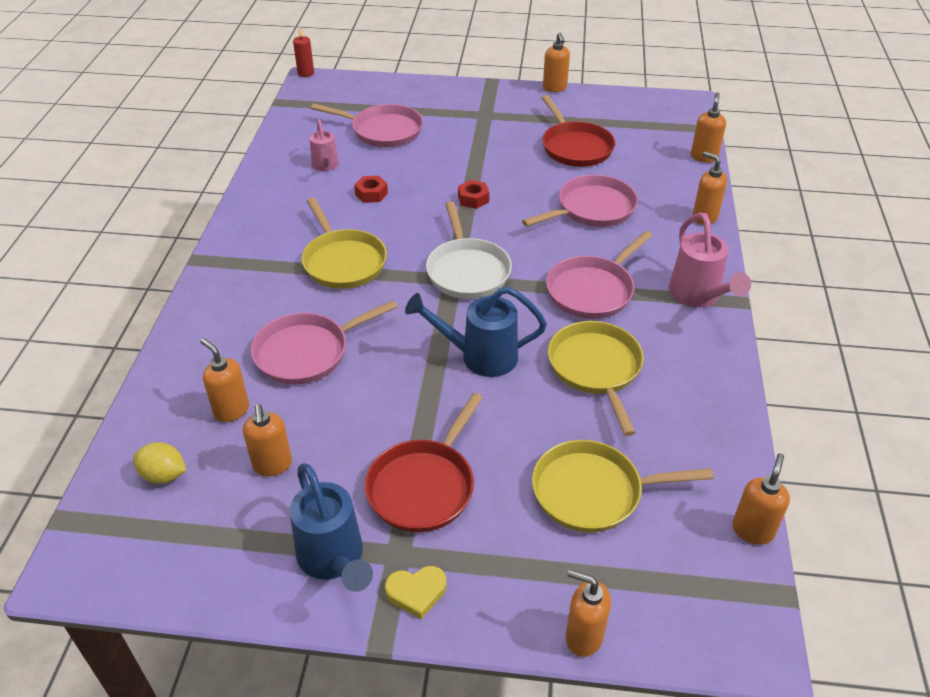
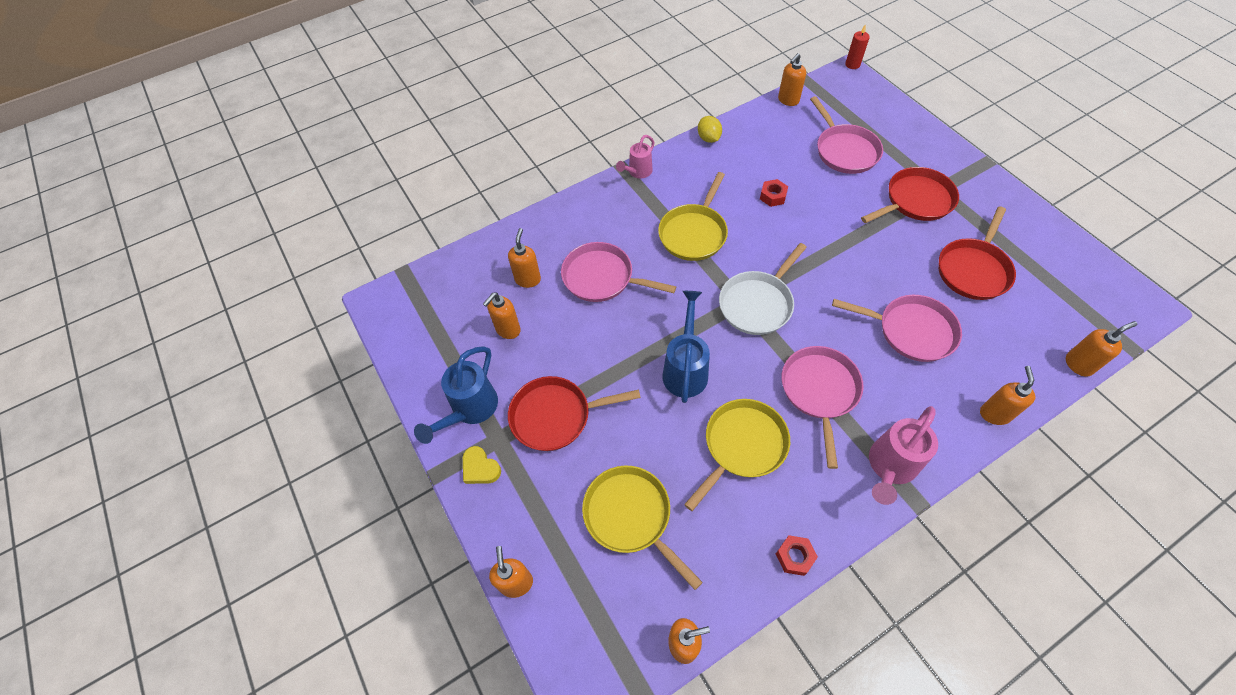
camera: 55 degrees right, 15 degrees up
yellow lemon [133,442,186,484] -> yellow lemon moved to [698,116,722,143]
pink watering can [310,119,339,171] -> pink watering can moved to [616,135,655,179]
blue watering can [405,287,547,377] -> blue watering can turned 45 degrees clockwise [662,291,710,403]
red nut [458,180,489,209] -> red nut moved to [776,535,818,576]
orange soap dispenser [543,33,570,92] -> orange soap dispenser moved to [778,53,806,106]
pink pan [546,231,652,319] -> pink pan turned 90 degrees clockwise [781,346,864,469]
none -> red pan [861,167,959,223]

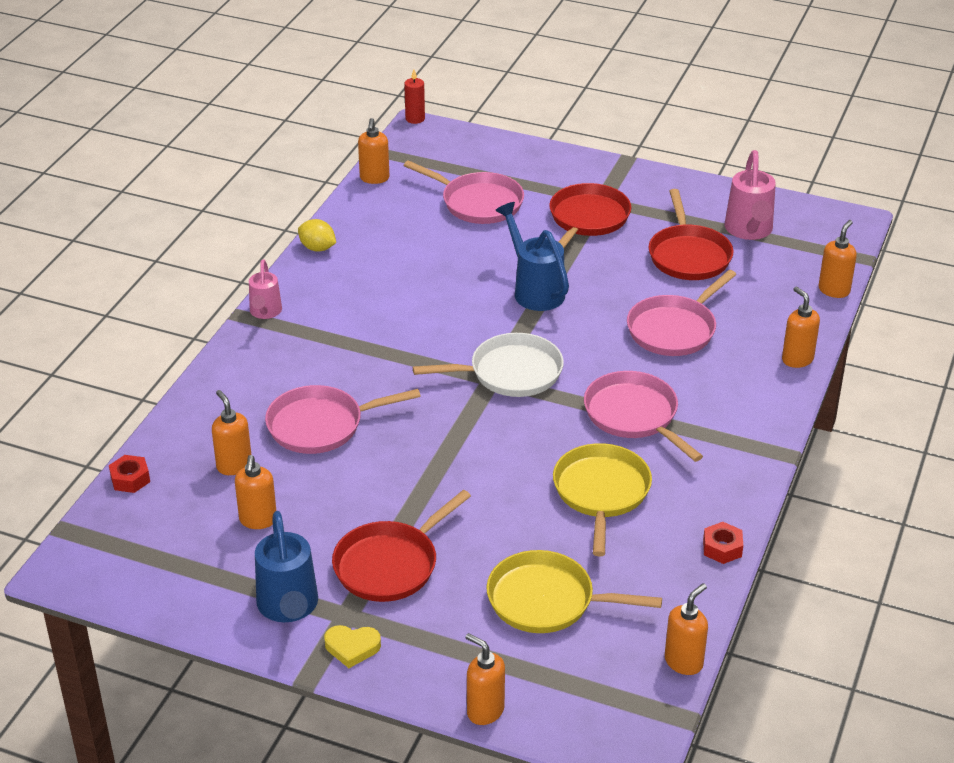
camera: 40 degrees left, 20 degrees down
yellow pan [658,172,728,261] -> none
blue watering can [662,291,710,403] -> blue watering can moved to [495,202,569,311]
white pan [719,243,807,335] -> white pan turned 105 degrees counterclockwise [413,333,564,397]
red nut [760,179,788,207] -> red nut moved to [109,455,150,493]
pink pan [832,295,962,362] -> pink pan turned 150 degrees clockwise [627,270,736,356]
pink watering can [869,406,938,505] -> pink watering can moved to [725,150,776,240]

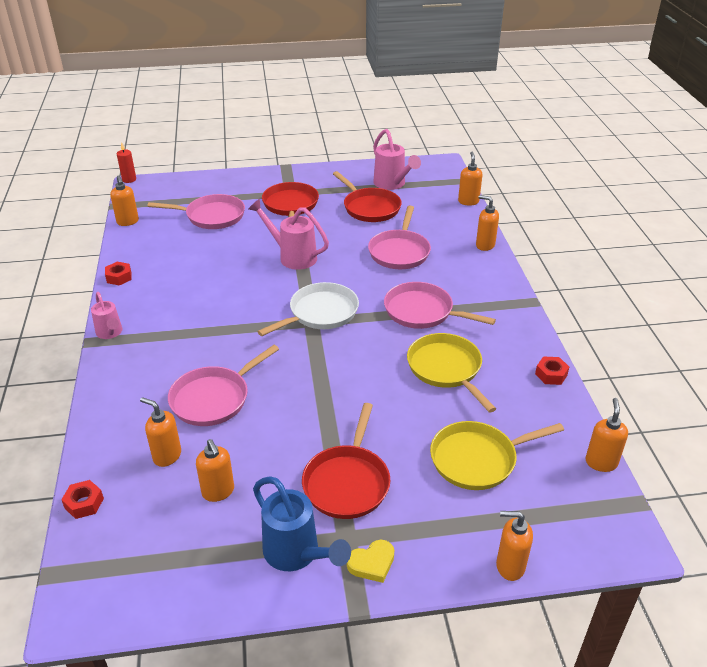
camera: 30 degrees left, 0 degrees up
yellow lemon [298,219,336,252] -> red nut [105,262,132,286]
blue watering can [495,202,569,311] -> pink watering can [248,199,329,270]

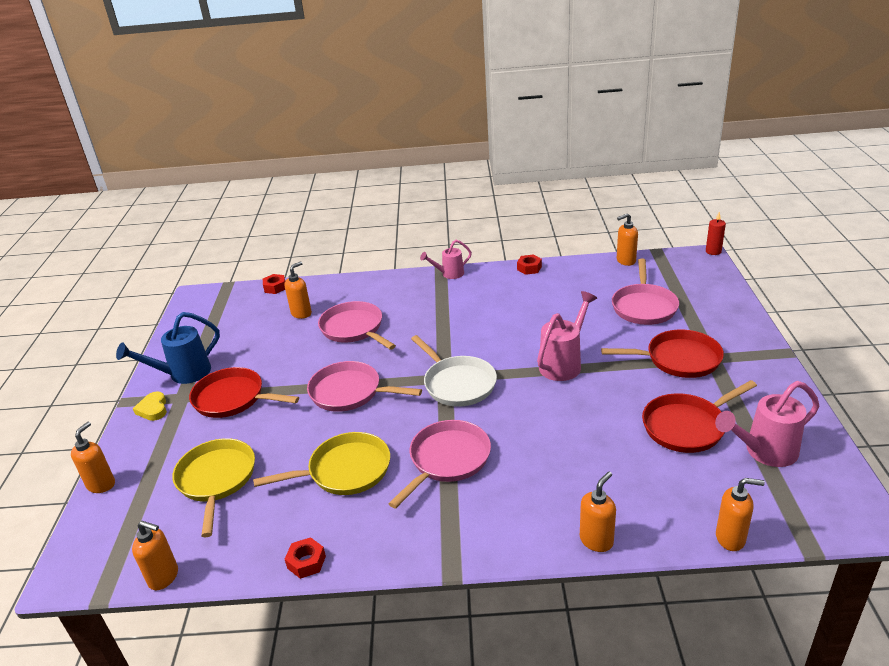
camera: 100 degrees right, 5 degrees down
orange soap dispenser [196,439,234,502] -> none
pink pan [368,206,431,269] -> pink pan moved to [307,361,422,412]

